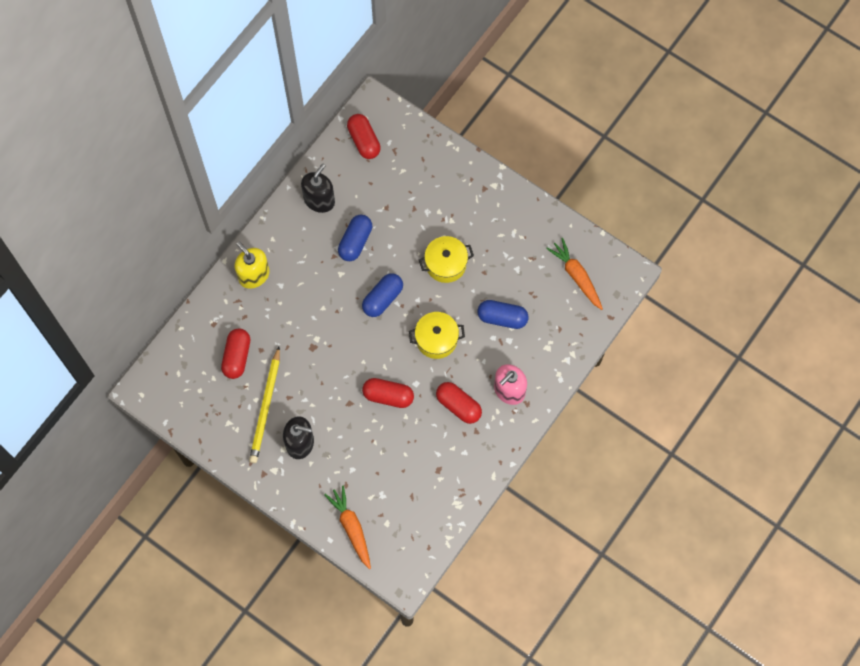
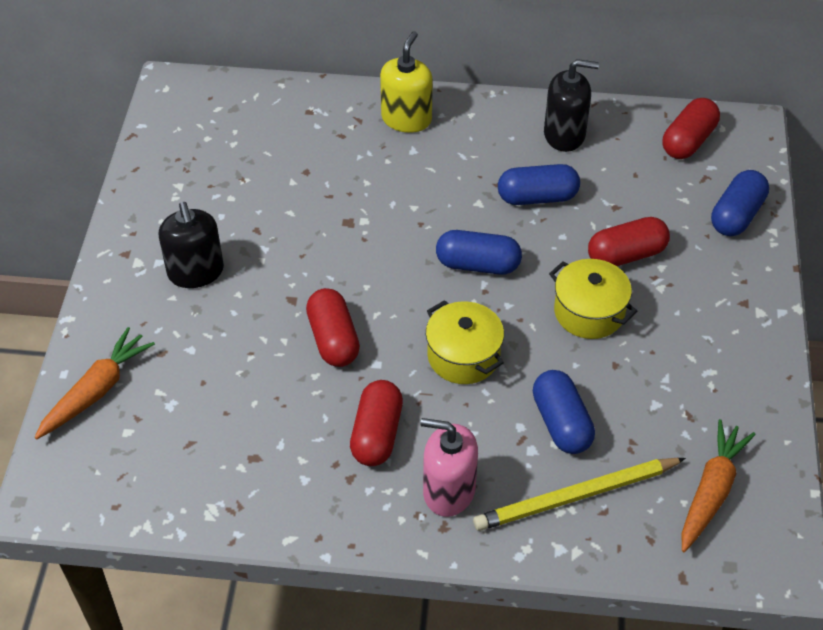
camera: 60 degrees right, 20 degrees down
red capsule [221,328,250,379] -> red capsule moved to [588,217,670,266]
yellow pencil [249,347,280,463] -> yellow pencil moved to [473,458,686,531]
none -> blue capsule [711,170,769,236]

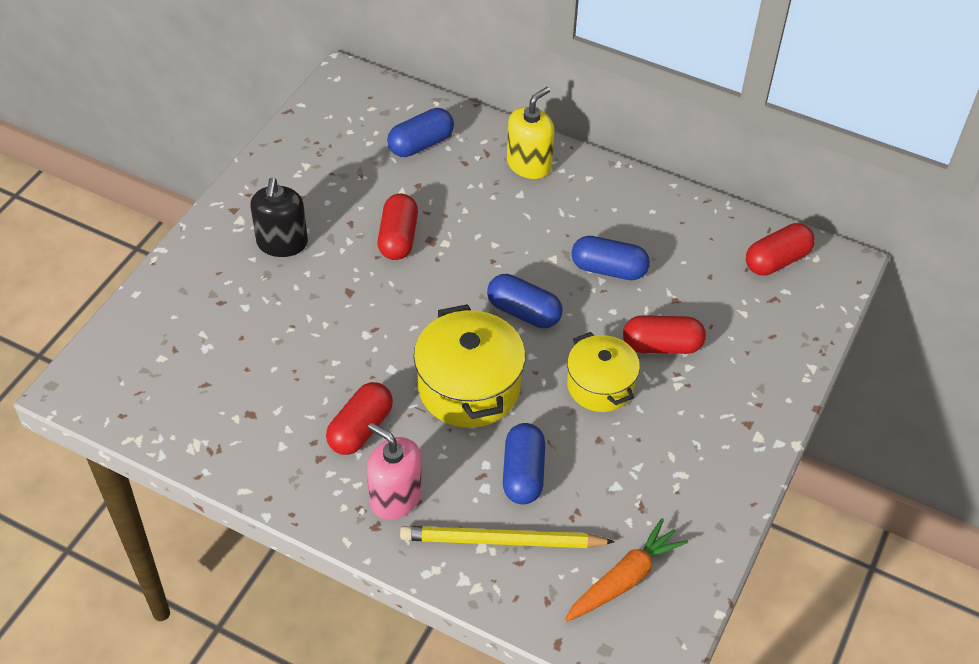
camera: 20 degrees right, 0 degrees up
orange carrot [34,327,155,439] -> none
red capsule [306,288,360,367] -> red capsule moved to [378,194,418,260]
yellow pot [426,300,504,384] -> yellow pot [414,304,526,428], size x1.52
black soap dispenser [544,59,599,152] -> none
blue capsule [711,170,769,236] -> blue capsule moved to [387,108,454,157]

